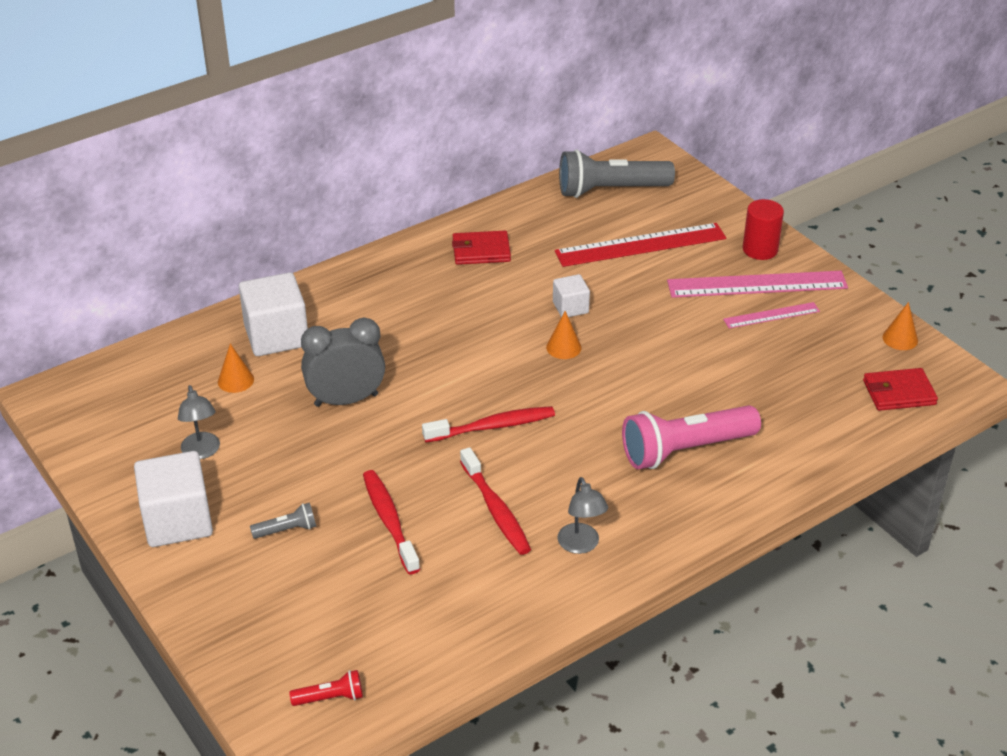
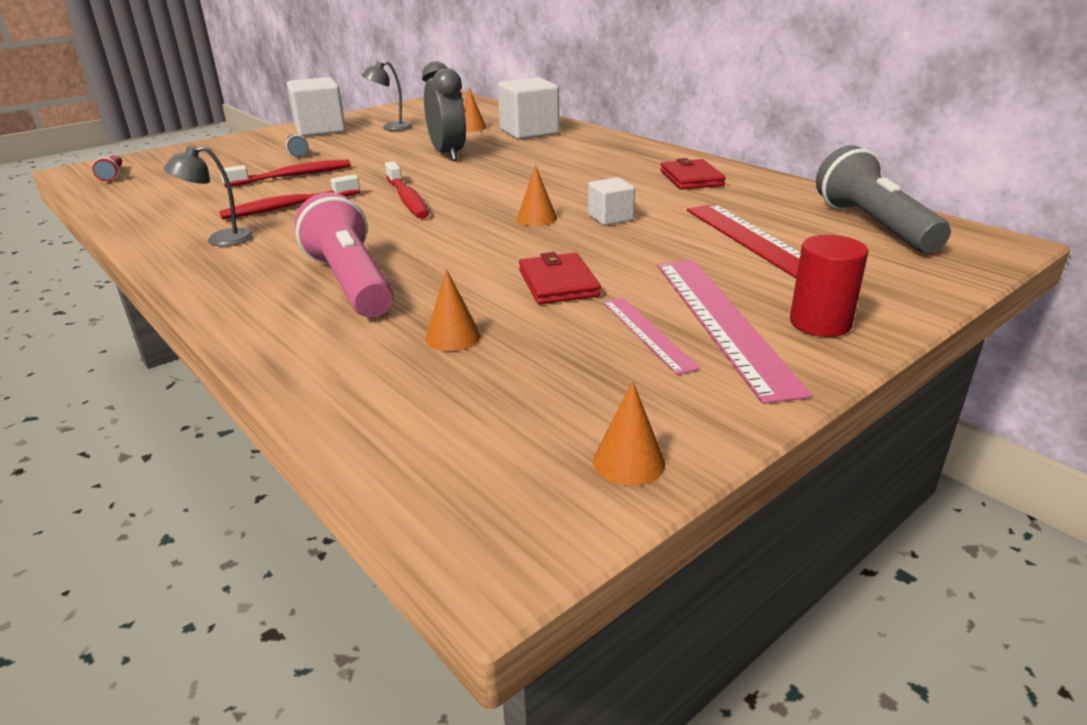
camera: 85 degrees right, 10 degrees down
red wallet [863,368,938,411] -> red wallet moved to [519,252,601,304]
none -> orange cone [425,269,481,351]

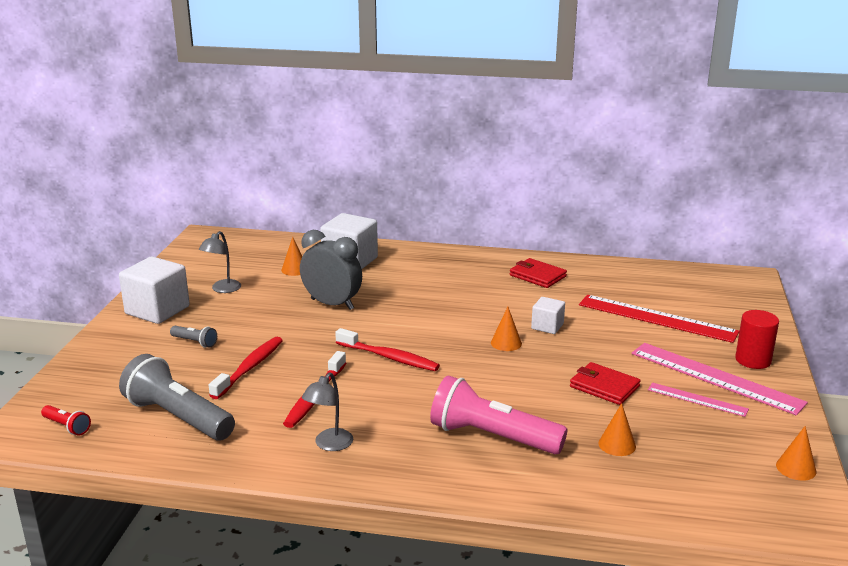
camera: 40 degrees left, 5 degrees down
grey flashlight [816,145,951,253] -> grey flashlight moved to [119,354,235,440]

